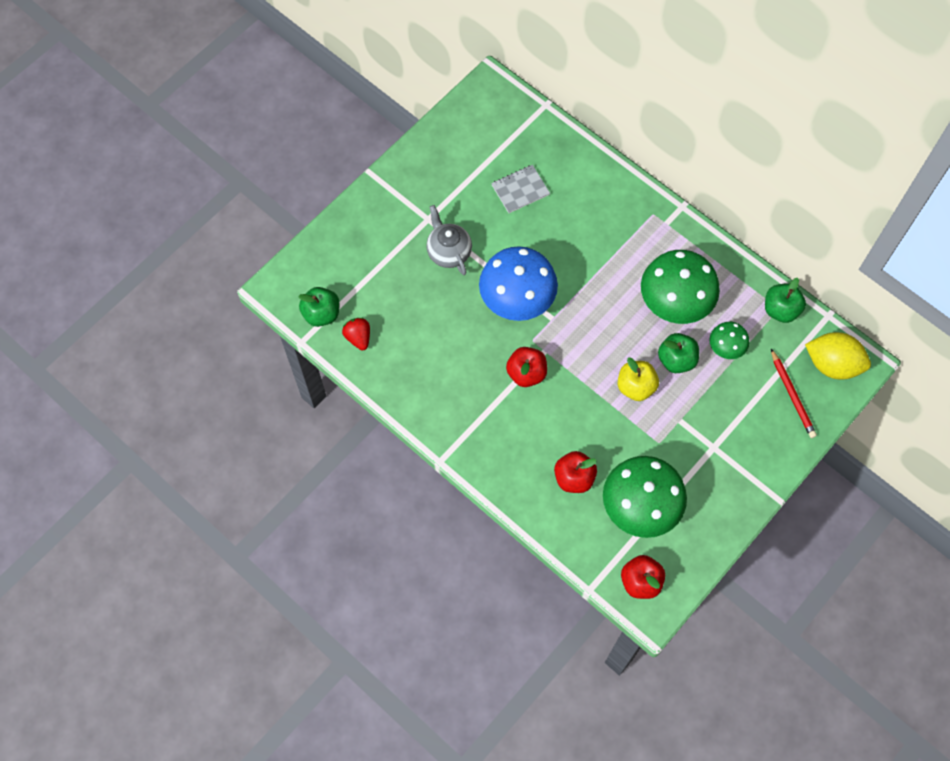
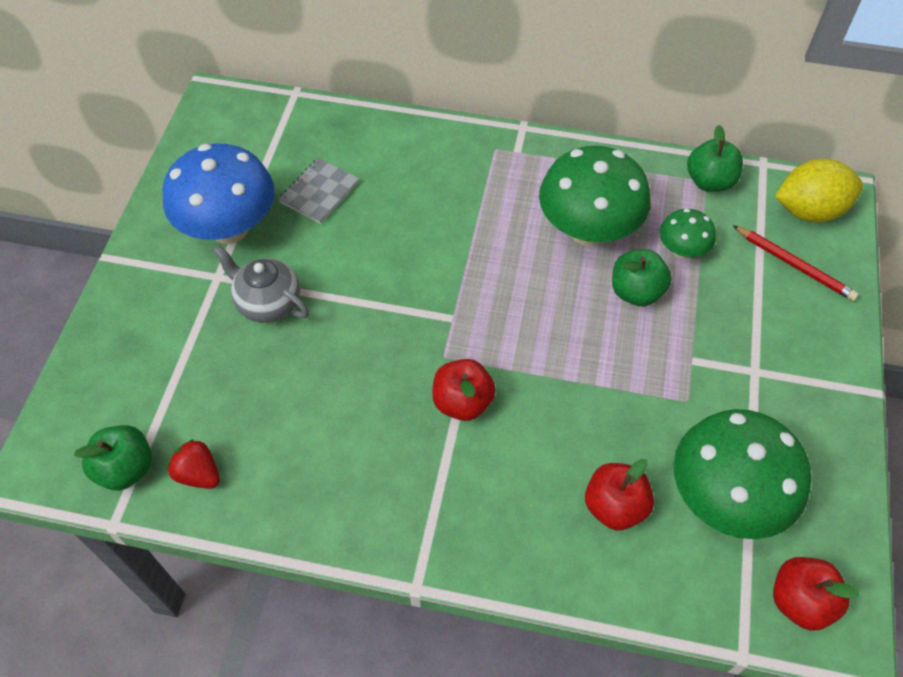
camera: 30 degrees left, 10 degrees down
blue mushroom [479,246,558,321] -> blue mushroom moved to [163,143,275,244]
yellow apple [617,358,659,401] -> none

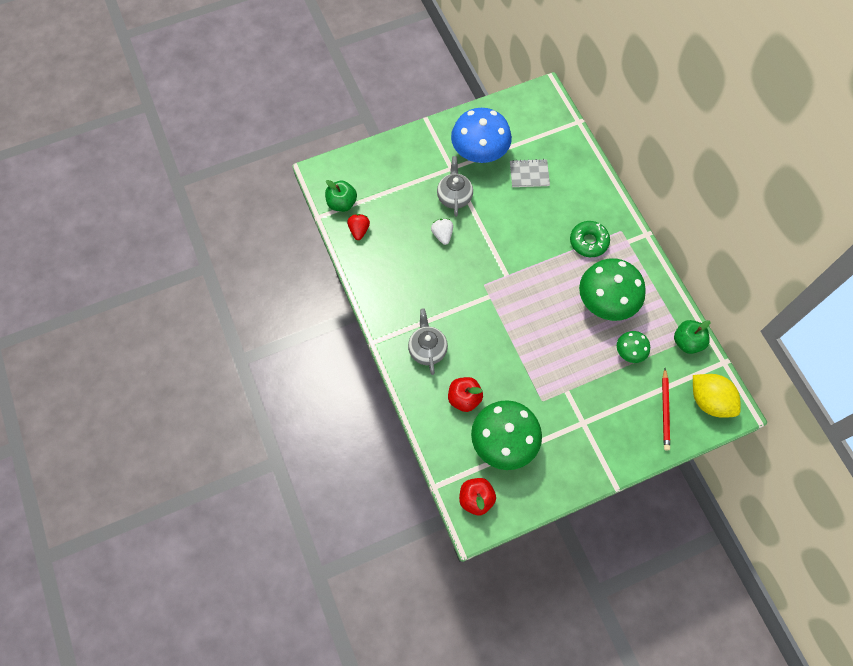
camera: 55 degrees right, 10 degrees up
red apple [432,359,496,421] -> none
green apple [612,249,672,306] -> none
none -> grey teapot [408,308,448,375]
none -> white strawberry [431,219,453,245]
none -> green donut [570,221,610,257]

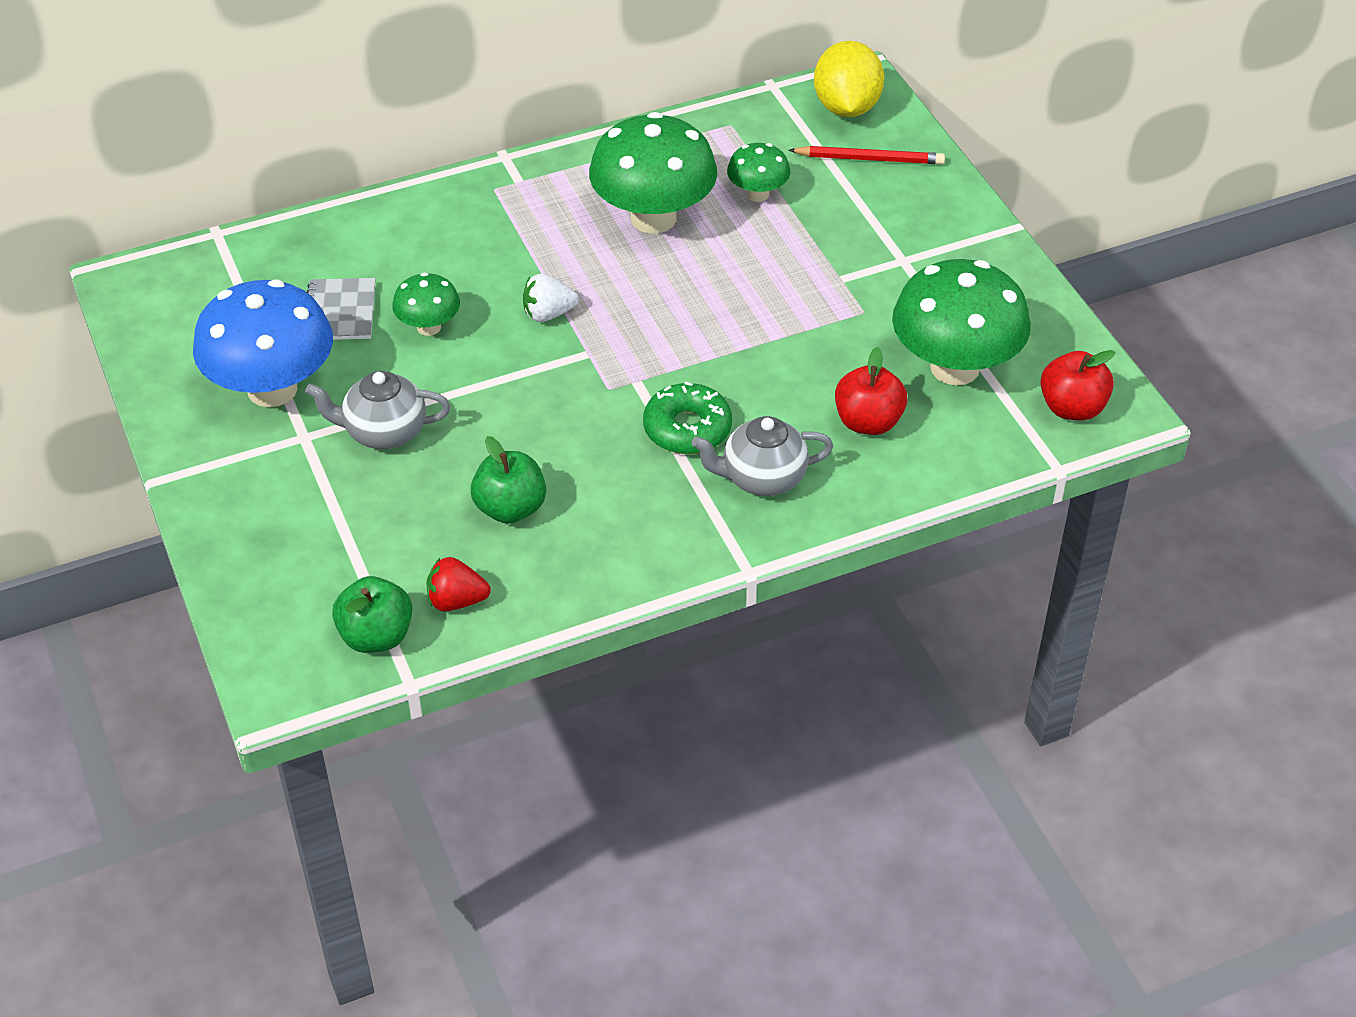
camera: 90 degrees left, 20 degrees down
white strawberry [431,219,453,245] -> white strawberry moved to [523,274,579,322]
green donut [570,221,610,257] -> green donut moved to [643,382,732,454]
green apple [674,320,710,354] -> green apple moved to [470,436,546,524]
yellow lemon [693,374,741,418] -> yellow lemon turned 45 degrees counterclockwise [814,41,884,117]
none -> green mushroom [392,272,460,336]

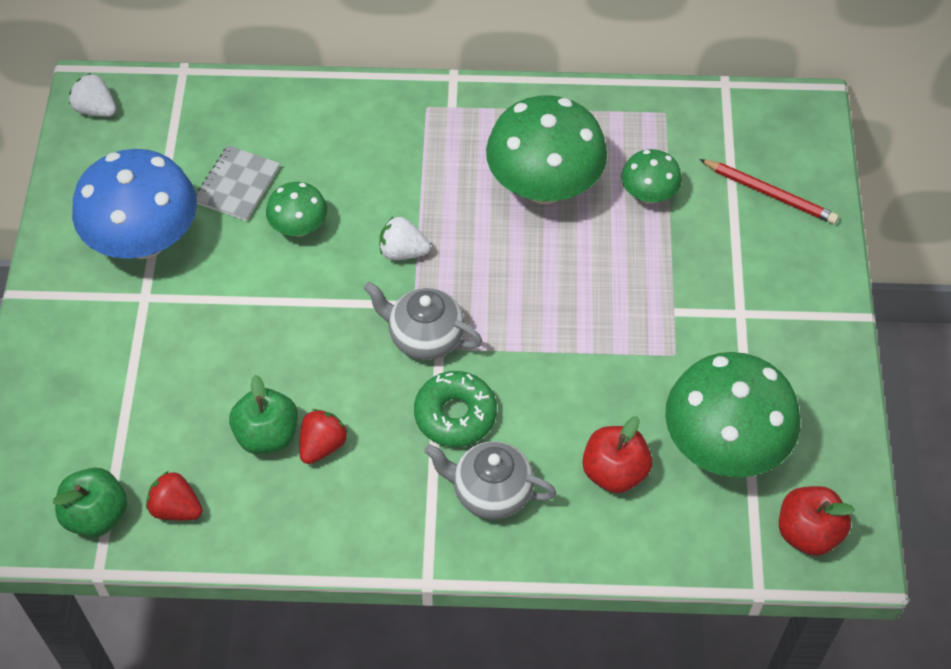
camera: 25 degrees right, 10 degrees up
grey teapot [305,371,450,449] -> grey teapot moved to [364,282,483,360]
yellow lemon [814,41,884,117] -> none
none -> white strawberry [69,73,116,117]
none -> red strawberry [299,409,348,464]

